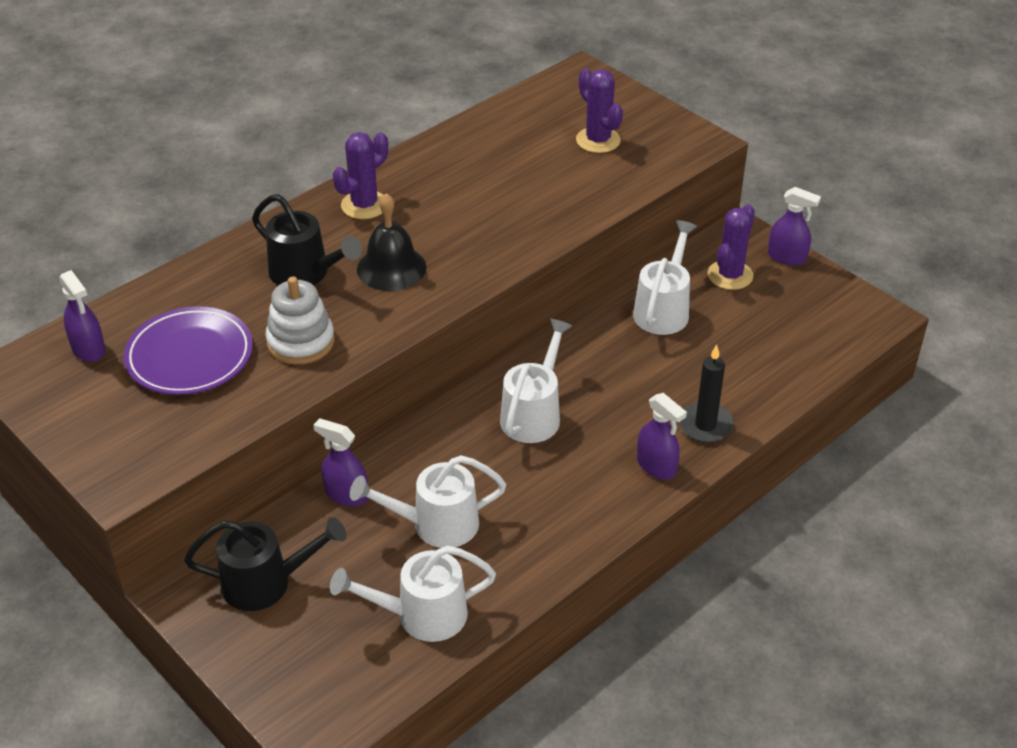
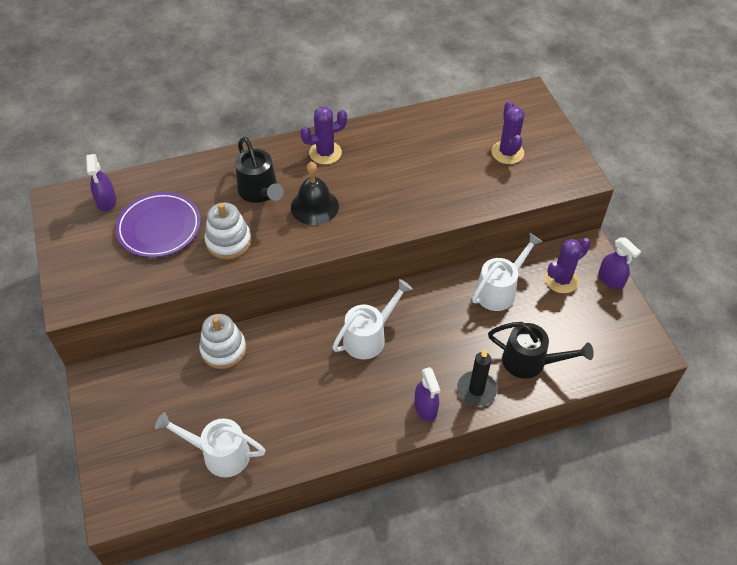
camera: 25 degrees right, 10 degrees up
black watering can [184,517,347,611] -> black watering can moved to [488,322,594,379]
purple spray bottle [313,418,368,506] -> white stacking toy [199,314,246,369]
white watering can [350,455,506,548] -> none

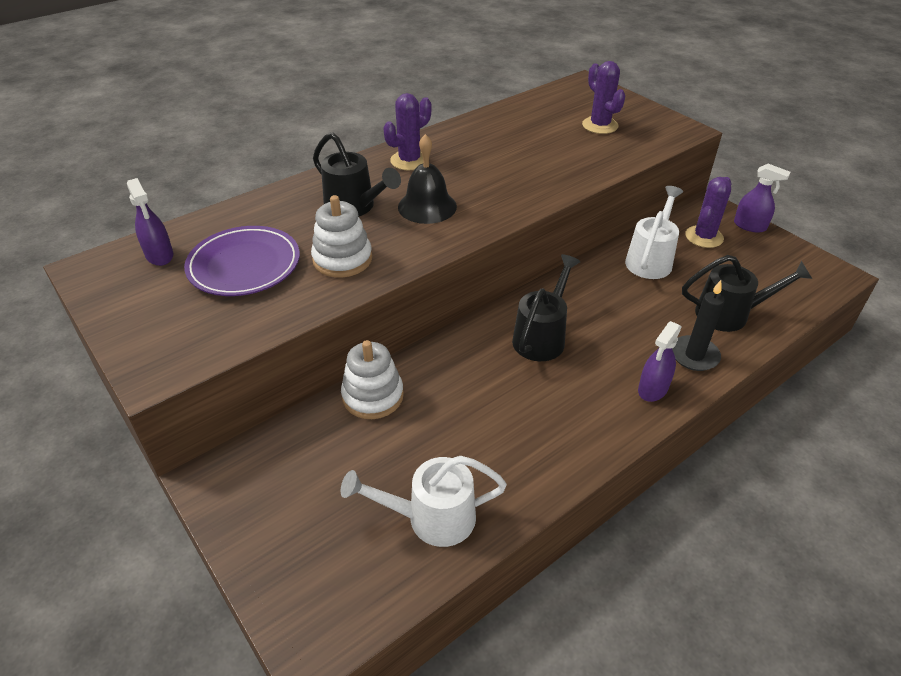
camera: 20 degrees left, 10 degrees down
white watering can [332,279,413,359] -> black watering can [512,254,581,361]
purple spray bottle [414,367,440,422] -> purple spray bottle turned 75 degrees clockwise [638,321,682,402]

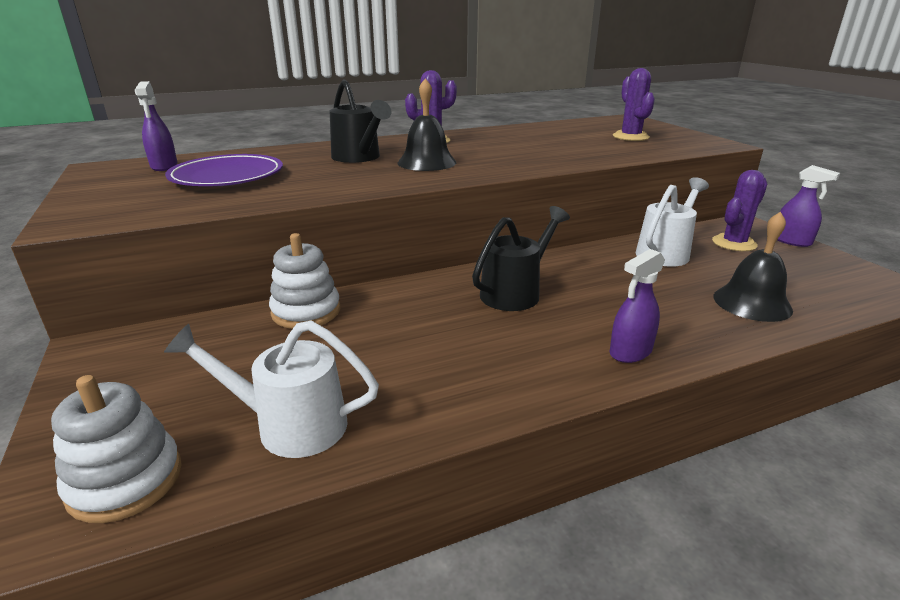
camera: 15 degrees right, 15 degrees down
white stacking toy [311,195,372,277] -> white stacking toy moved to [51,375,182,523]
black candle [672,280,725,371] -> none
black watering can [682,255,812,332] -> black bell [713,212,793,322]

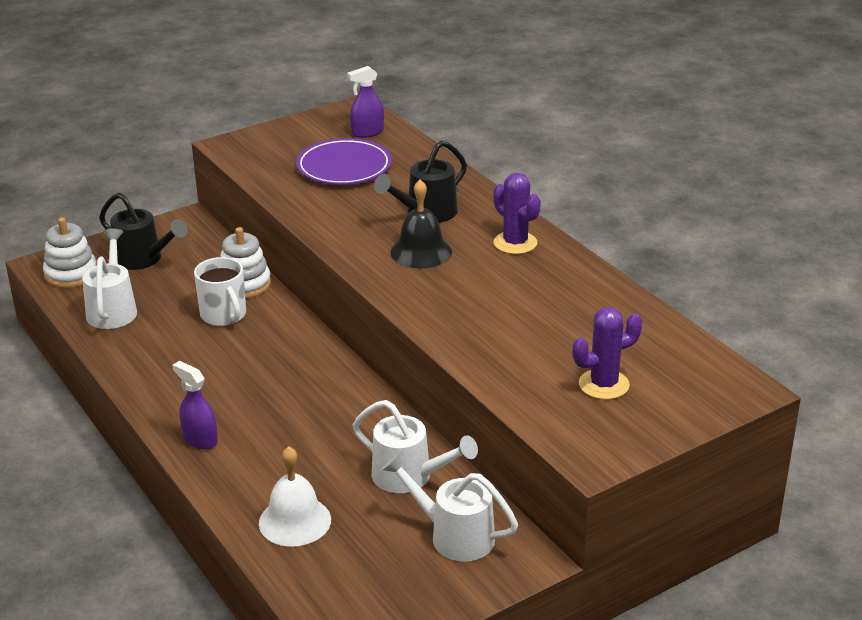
camera: 80 degrees right, 5 degrees up
black watering can [472,206,570,311] -> black watering can moved to [99,193,188,270]
purple cactus [712,170,767,251] -> white watering can [382,453,518,562]
black bell [713,212,793,322] -> white bell [259,446,331,547]
purple spray bottle [777,165,840,247] -> none
none -> white mug [194,257,246,326]

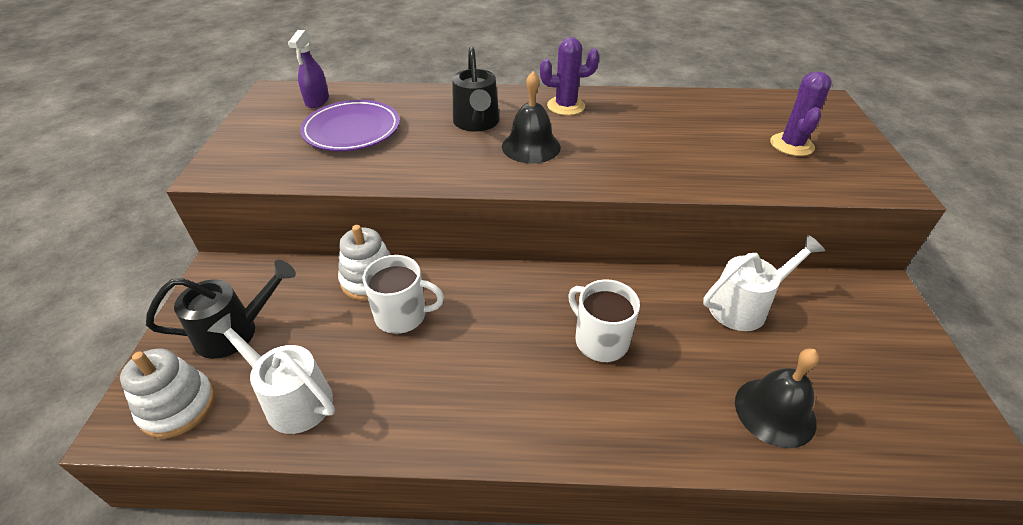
camera: 55 degrees left, 10 degrees up
purple spray bottle [172,361,218,450] -> none
white bell [259,446,331,547] -> black bell [735,348,820,448]
white watering can [382,453,518,562] -> none
none -> white mug [568,279,640,362]

